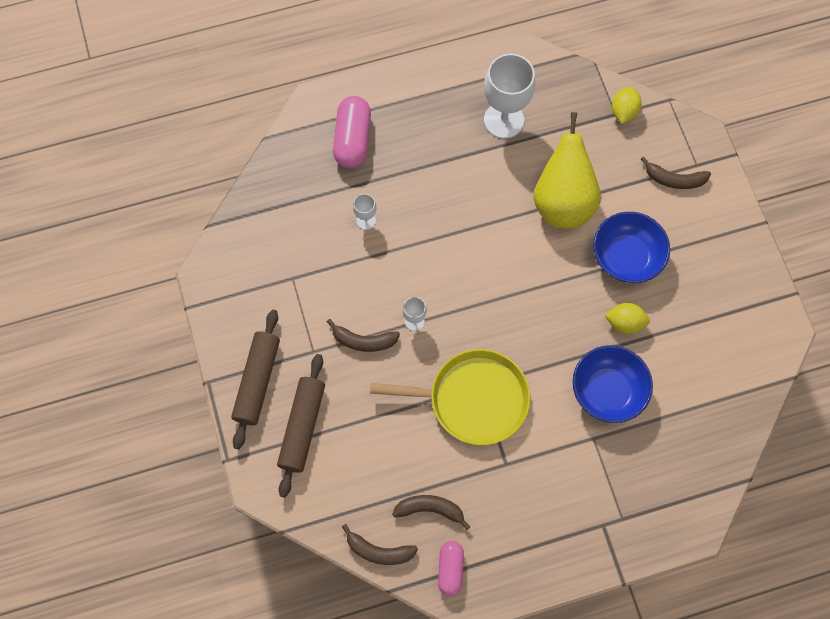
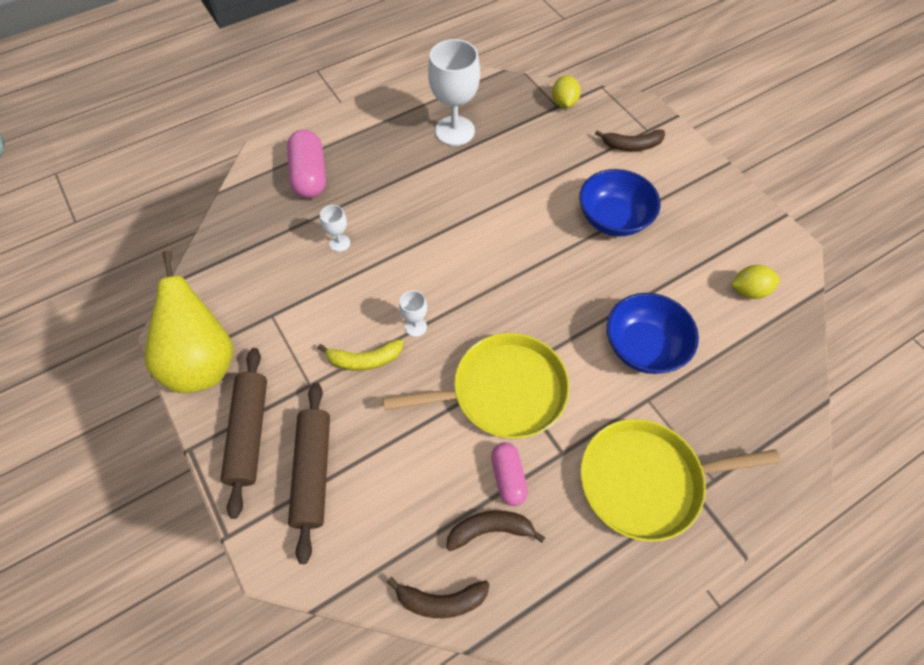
camera: 15 degrees left, 10 degrees down
brown banana [327,319,400,352] -> yellow banana [318,339,403,371]
pink capsule [438,541,464,596] -> pink capsule moved to [491,442,528,506]
yellow pear [533,112,601,228] -> yellow pear moved to [144,251,234,393]
yellow lemon [605,303,650,334] -> yellow lemon moved to [731,265,780,299]
none -> yellow pan [580,419,781,542]

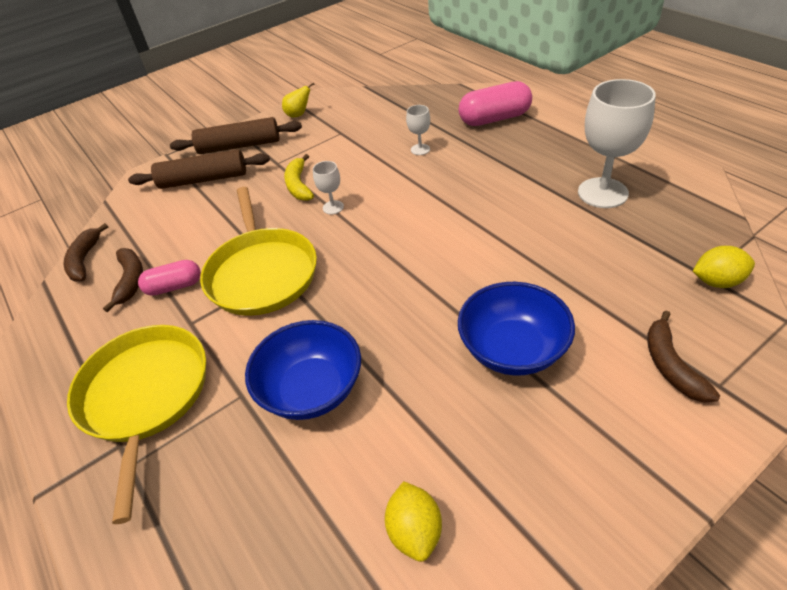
camera: 90 degrees right, 15 degrees down
yellow pear [144,251,234,393] -> yellow pear [282,82,315,118], size x0.41

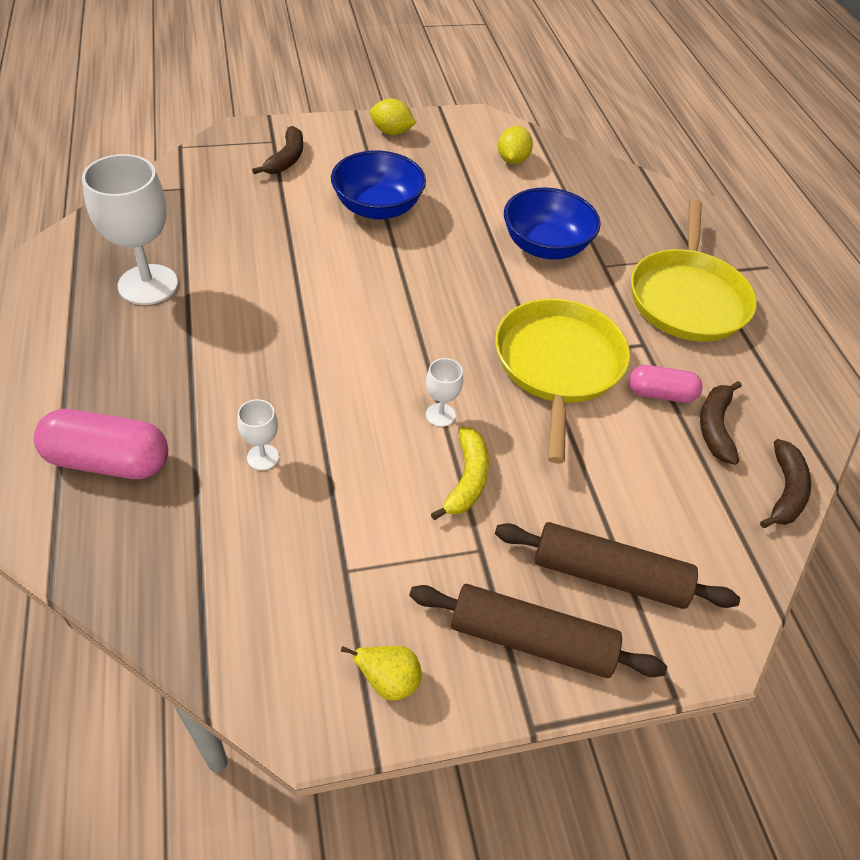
camera: 165 degrees left, 5 degrees up
yellow lemon [693,246,755,288] -> yellow lemon moved to [370,98,416,135]

